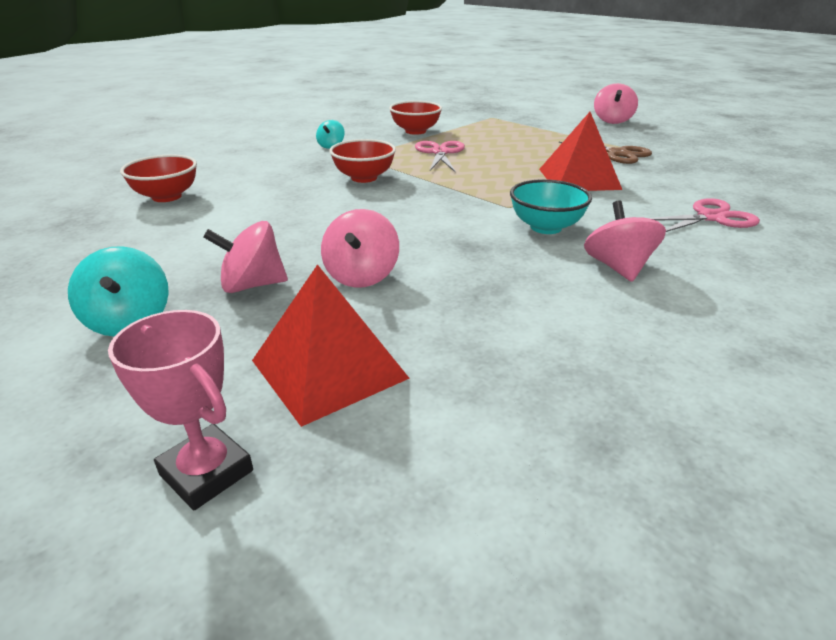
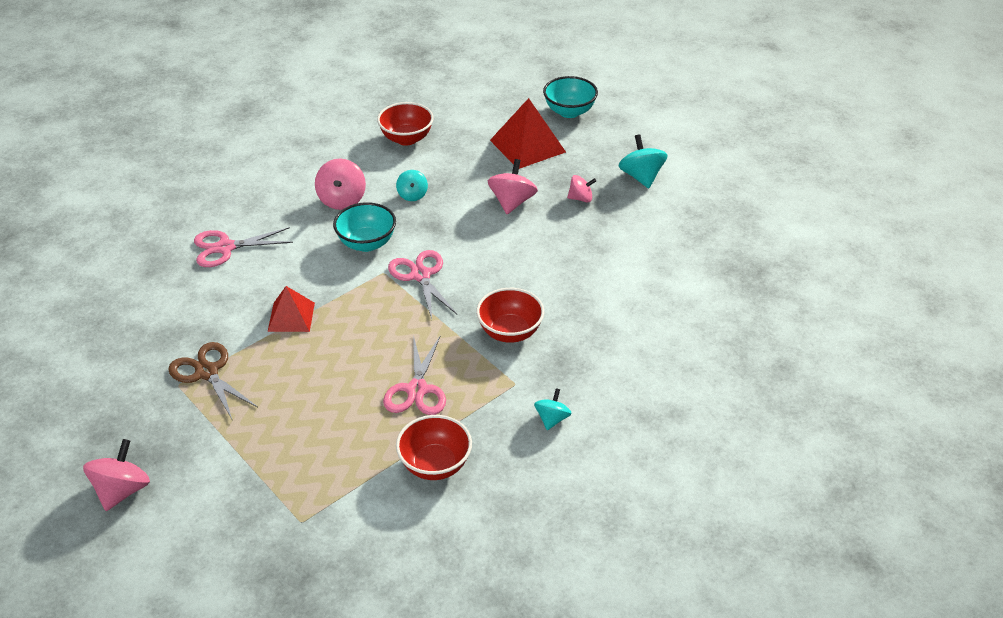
camera: 175 degrees left, 10 degrees up
pink trophy [108,310,253,510] -> turquoise bowl [543,76,598,118]
red bowl [120,154,197,202] -> red bowl moved to [377,102,434,146]
pink spinning top [203,221,288,293] -> pink spinning top [567,175,596,203], size x0.62
red pyramid [539,112,622,191] -> red pyramid [268,286,315,332], size x0.63
none -> pink scissors [388,250,457,319]
none -> turquoise spinning top [396,170,428,201]

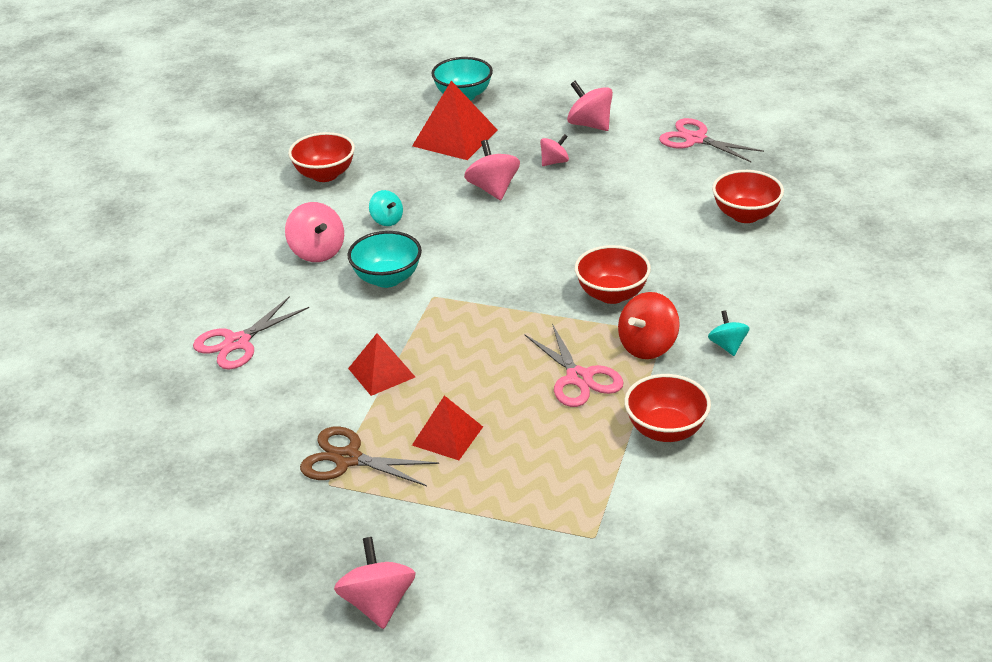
camera: 30 degrees left, 5 degrees down
pink scissors [388,250,457,319] -> pink scissors moved to [659,118,764,163]
turquoise spinning top [618,134,668,188] -> pink spinning top [567,81,613,131]
none -> red pyramid [412,395,483,460]
none -> red spinning top [618,292,680,359]
none -> red bowl [712,170,784,223]

